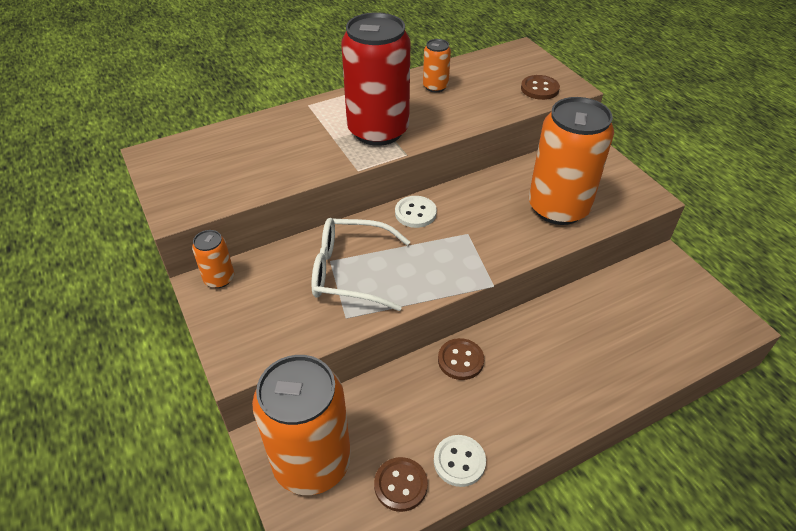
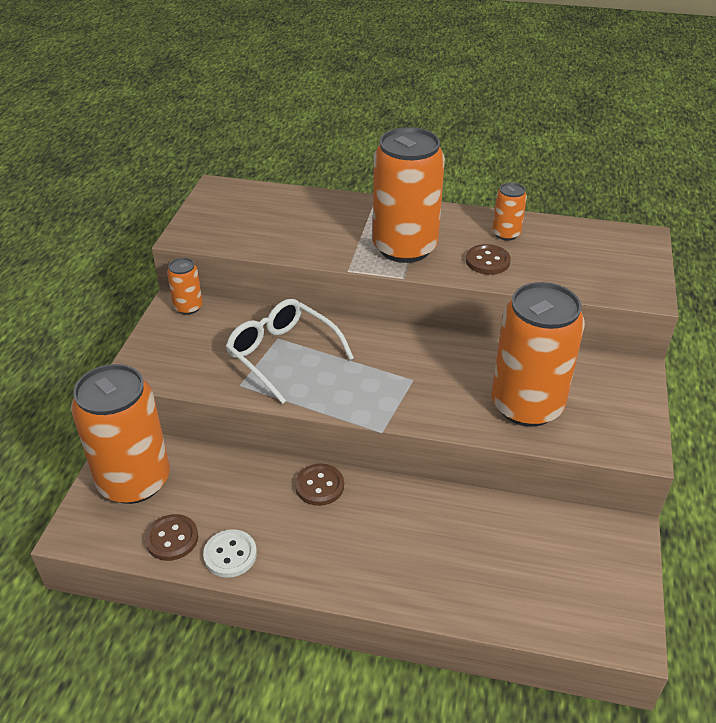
camera: 40 degrees right, 5 degrees down
red can [341,13,410,146] -> orange can [373,127,445,263]
white button [395,196,437,228] -> none
brown button [521,75,560,100] -> brown button moved to [466,244,511,275]

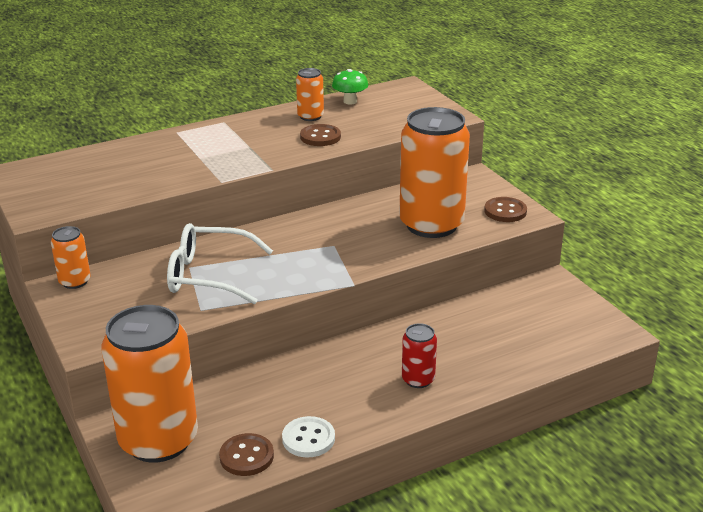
camera: 40 degrees left, 10 degrees down
brown button [295,464,344,506] -> brown button moved to [484,197,527,222]
orange can [373,127,445,263] -> none
none -> green mushroom [332,69,368,105]
none -> red can [402,323,437,388]

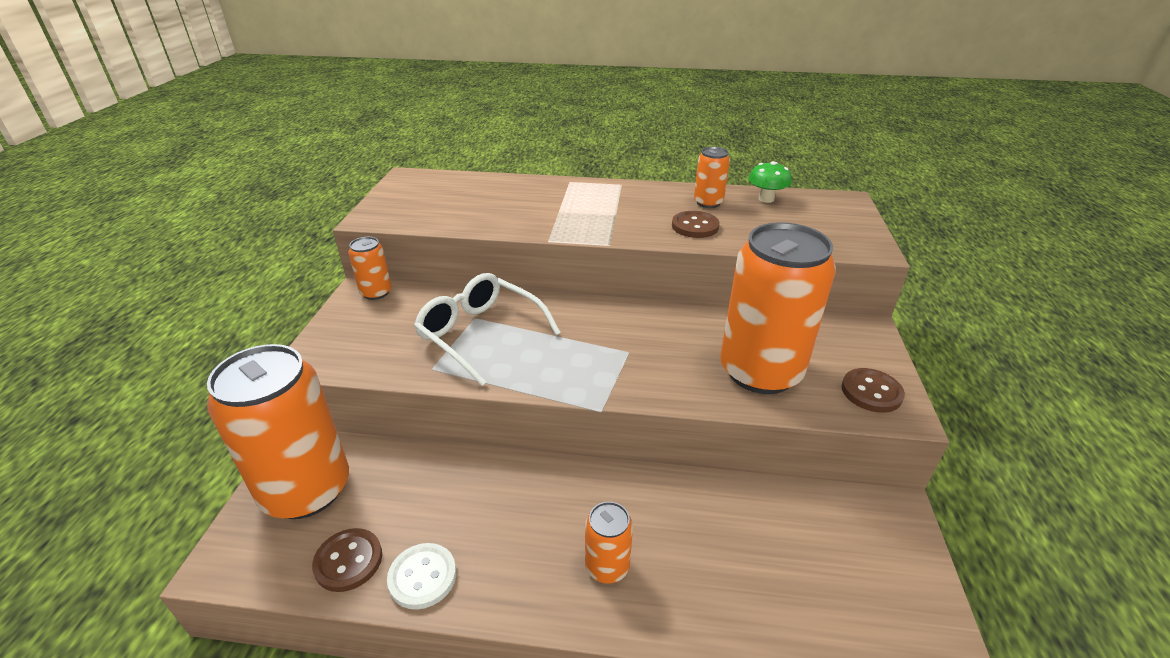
camera: 35 degrees right, 5 degrees up
red can [402,323,437,388] -> orange can [585,501,633,584]

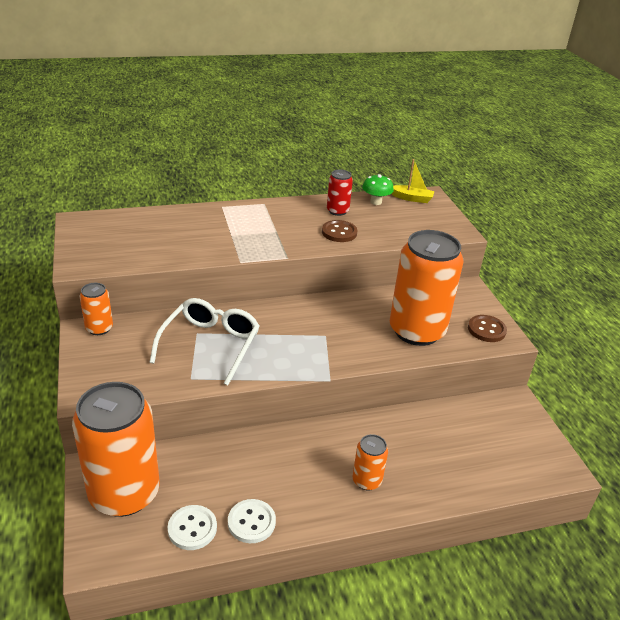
camera: 25 degrees left, 0 degrees up
brown button [312,528,382,592] -> white button [167,505,217,550]
white glasses [414,273,561,386] -> white glasses turned 90 degrees clockwise [149,298,259,385]
orange can [694,147,730,208] -> red can [327,169,353,216]
none -> yellow boat [392,159,434,203]

